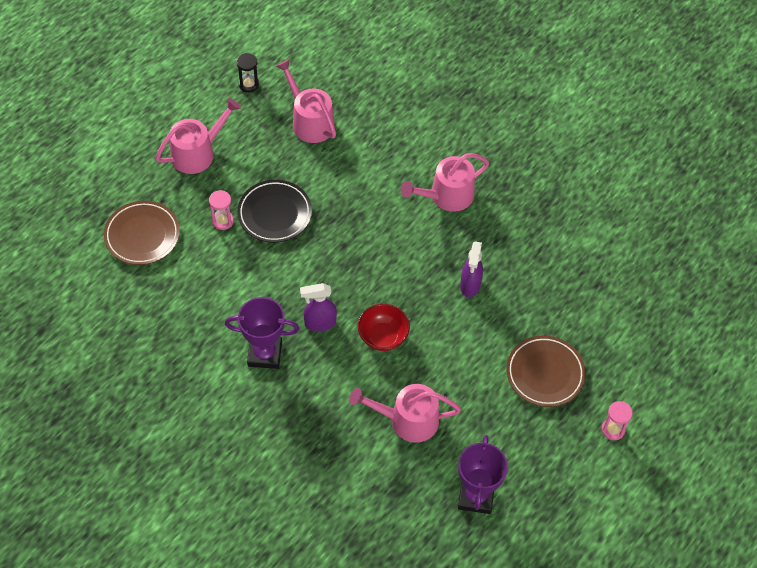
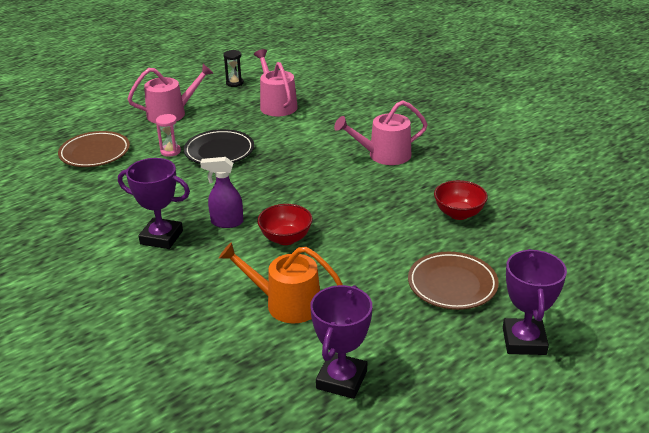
camera: 15 degrees right, 25 degrees down
pink watering can [350,384,461,443] -> orange watering can [219,242,343,324]
purple spray bottle [460,241,483,297] -> none
pink hourglass [602,401,633,440] -> purple trophy [503,249,567,355]
none -> red bowl [434,180,488,220]

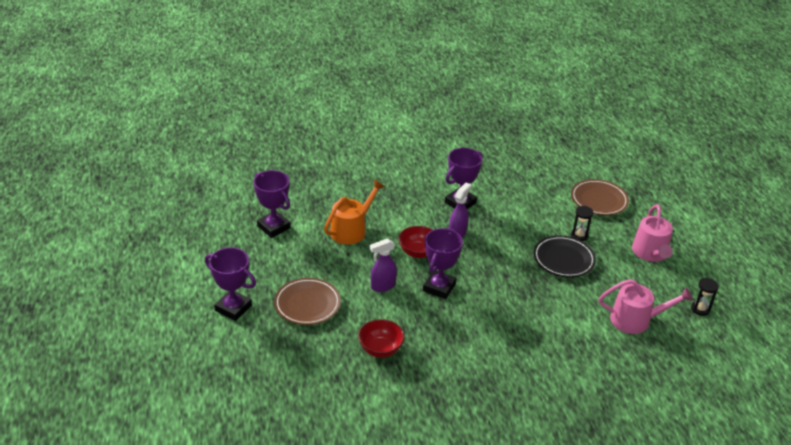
camera: 115 degrees right, 5 degrees up
pink hourglass [156,114,181,157] -> black hourglass [571,206,594,241]
pink watering can [334,100,428,165] -> none
none -> purple spray bottle [369,238,397,292]
none -> purple trophy [423,228,463,299]

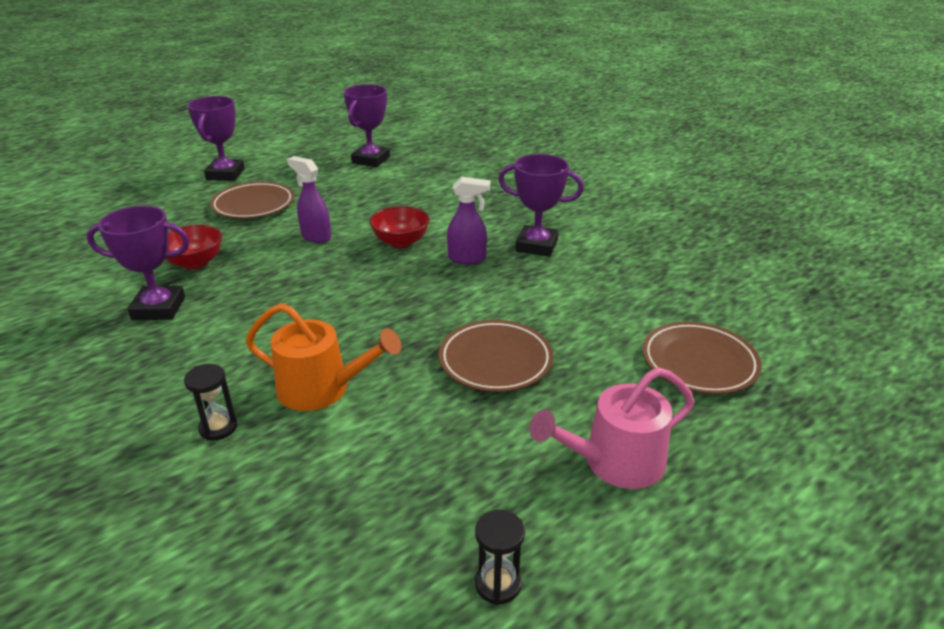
camera: 65 degrees right, 5 degrees down
orange watering can [324,180,385,245] -> orange watering can moved to [245,303,401,411]
purple trophy [423,228,463,299] -> purple trophy moved to [87,206,190,320]
black plate [533,235,596,278] -> brown plate [439,320,553,392]
black hourglass [571,206,594,241] -> black hourglass moved to [184,364,237,441]
pink watering can [599,279,693,334] -> none

